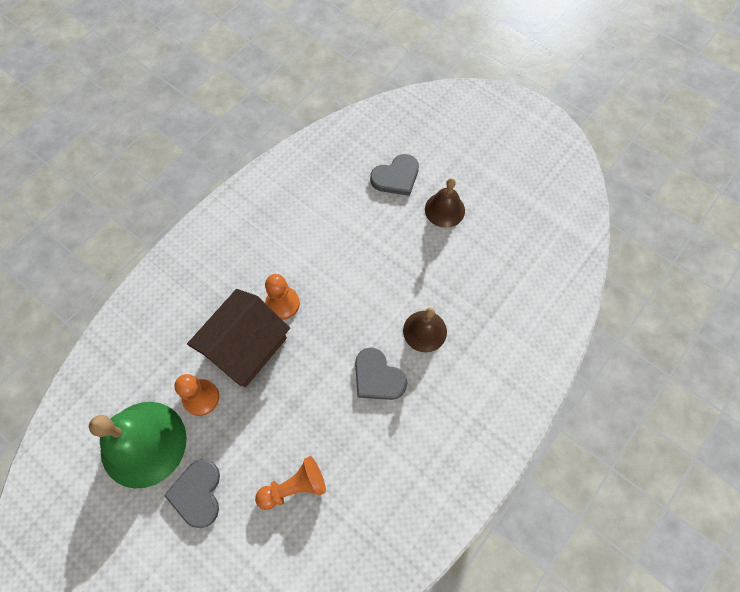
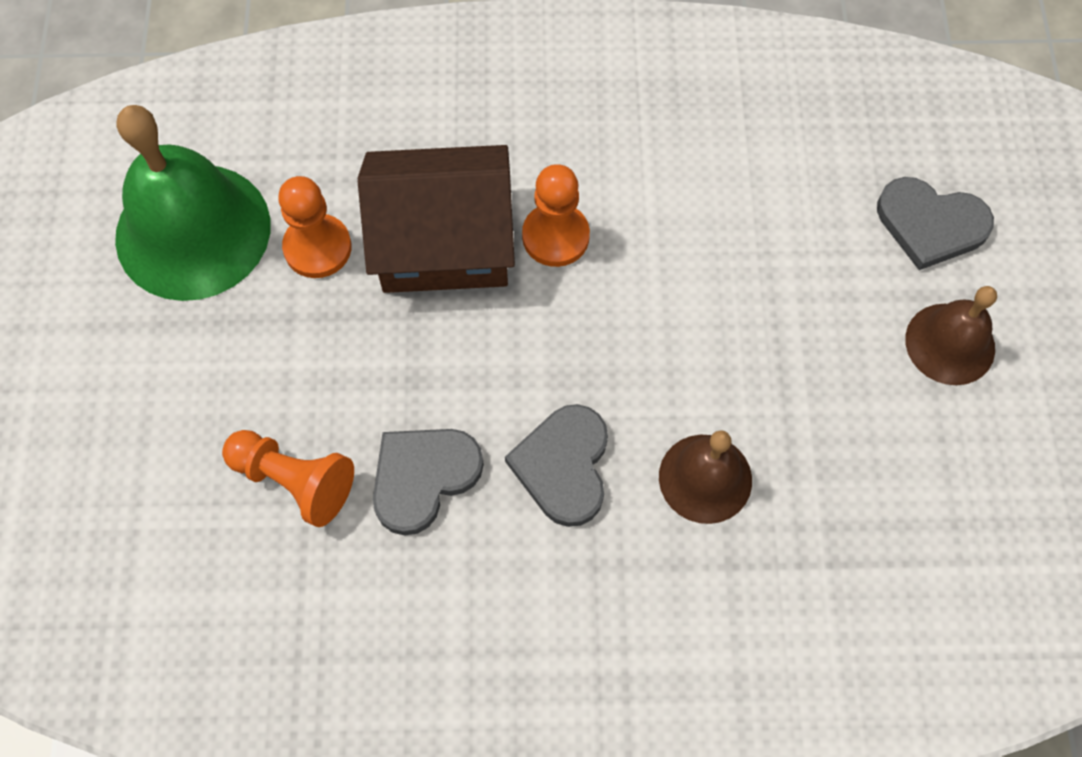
camera: 50 degrees right, 0 degrees up
grey heart [164,459,220,528] -> grey heart moved to [373,429,484,535]

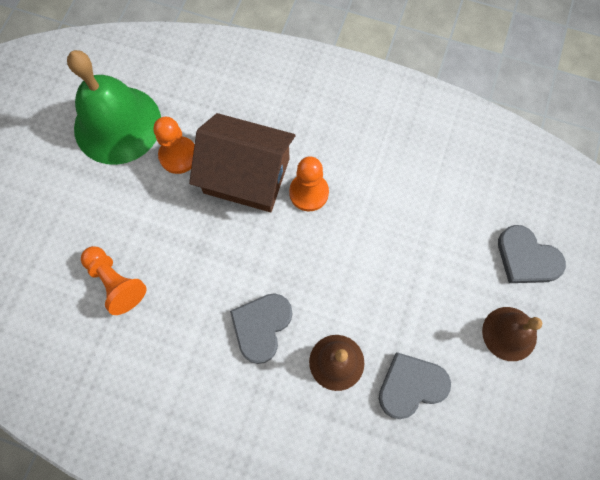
camera: 20 degrees right, 5 degrees up
grey heart [373,429,484,535] -> grey heart moved to [379,352,451,419]

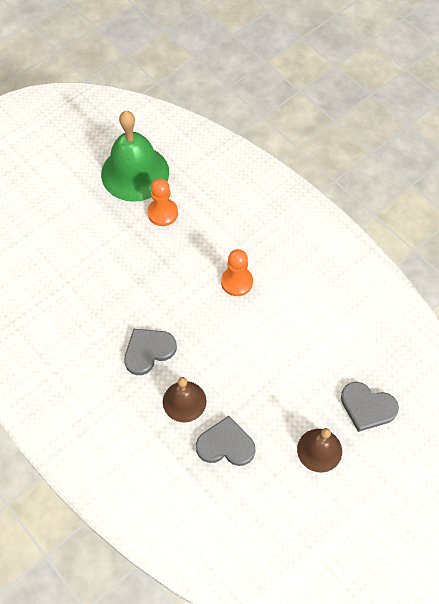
camera: 30 degrees right, 10 degrees down
orange pawn [81,246,147,315] -> none
brown house [189,113,295,212] -> none
grey heart [498,225,566,283] -> grey heart turned 45 degrees counterclockwise [341,382,399,432]

